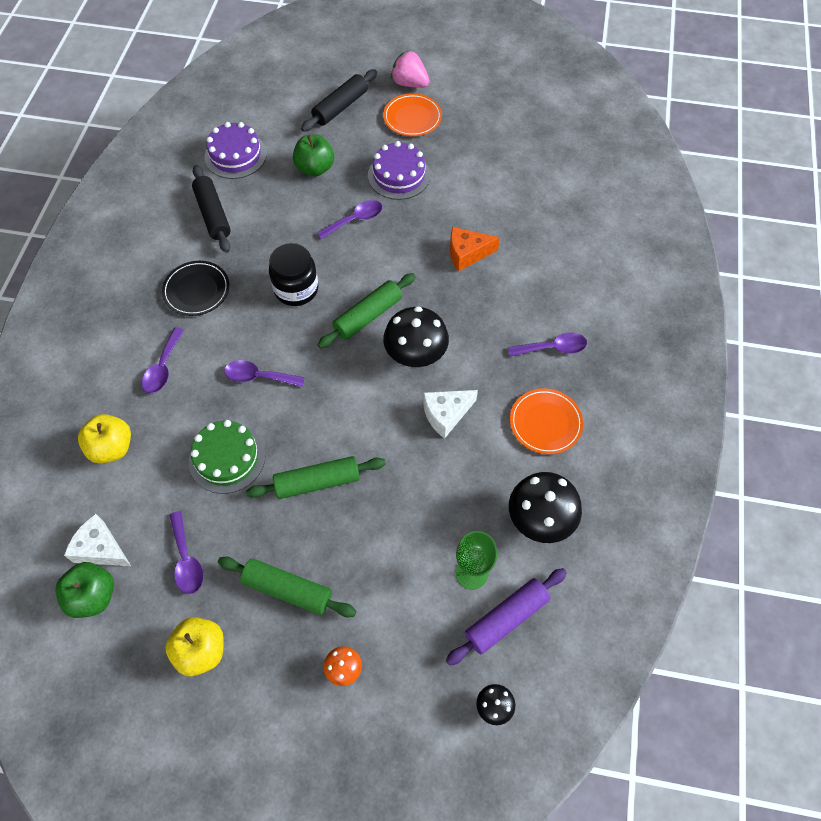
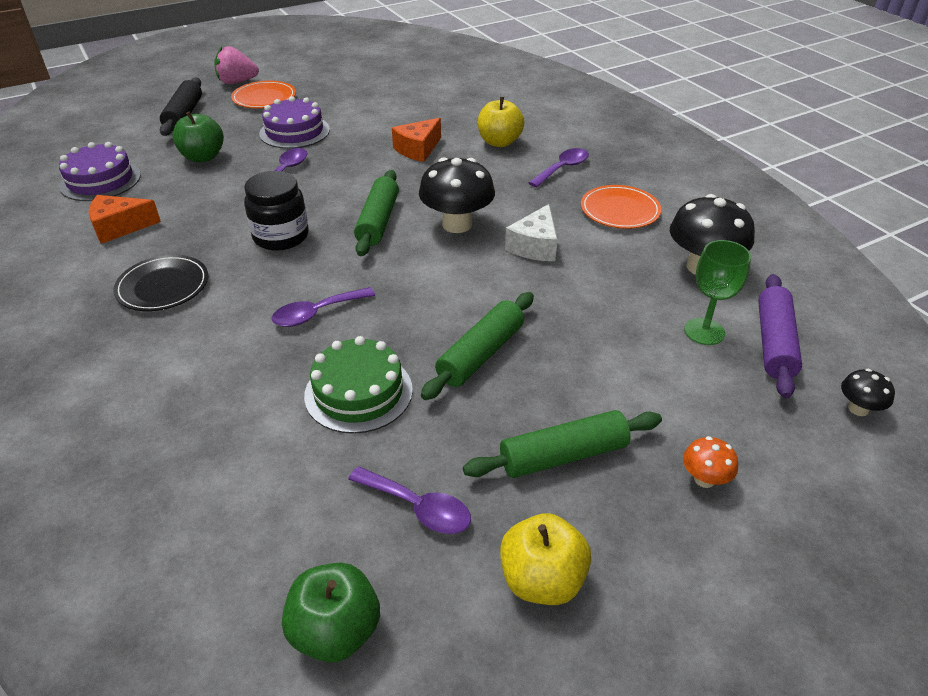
camera: 40 degrees left, 20 degrees down
white cheese [64,514,131,566] -> none
yellow apple [78,414,131,464] -> yellow apple moved to [478,97,524,147]
purple spoon [142,327,184,393] -> none
black rolling pin [192,165,231,253] -> orange cheese [89,195,161,244]

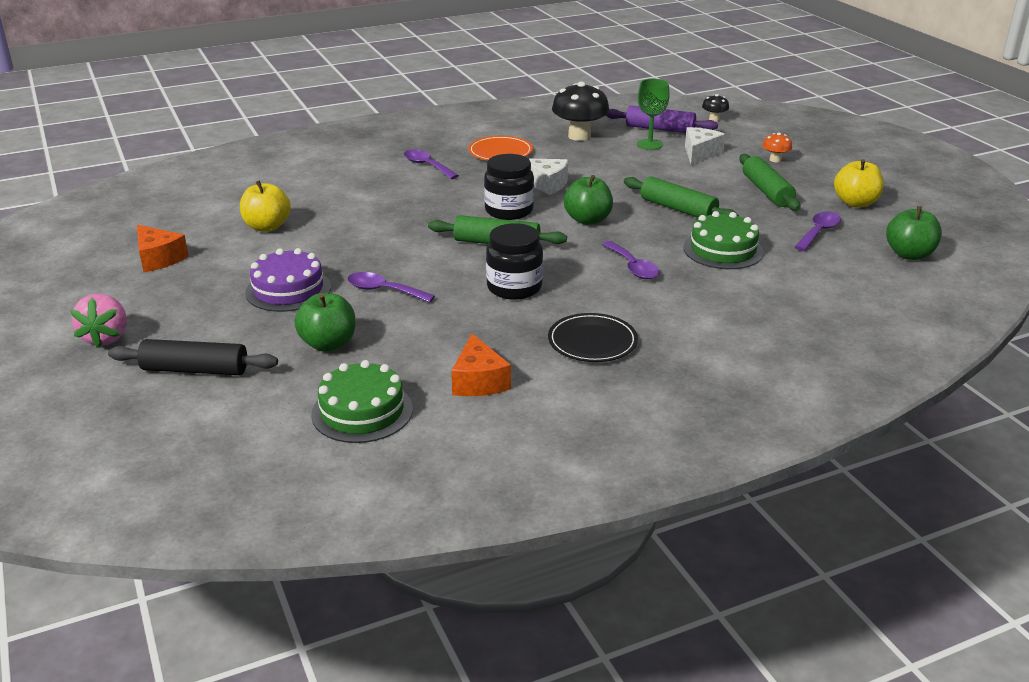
camera: 85 degrees left, 10 degrees down
purple cake [59,142,141,201] -> green cake [311,360,413,443]
orange plate [231,81,296,109] -> none
orange cheese [392,118,441,162] -> orange cheese moved to [137,225,188,272]
black mushroom [419,157,495,233] -> black jar [484,154,534,220]
yellow apple [478,97,524,147] -> yellow apple moved to [240,180,291,232]
none -> green apple [564,175,613,225]
none -> white cheese [685,127,725,165]

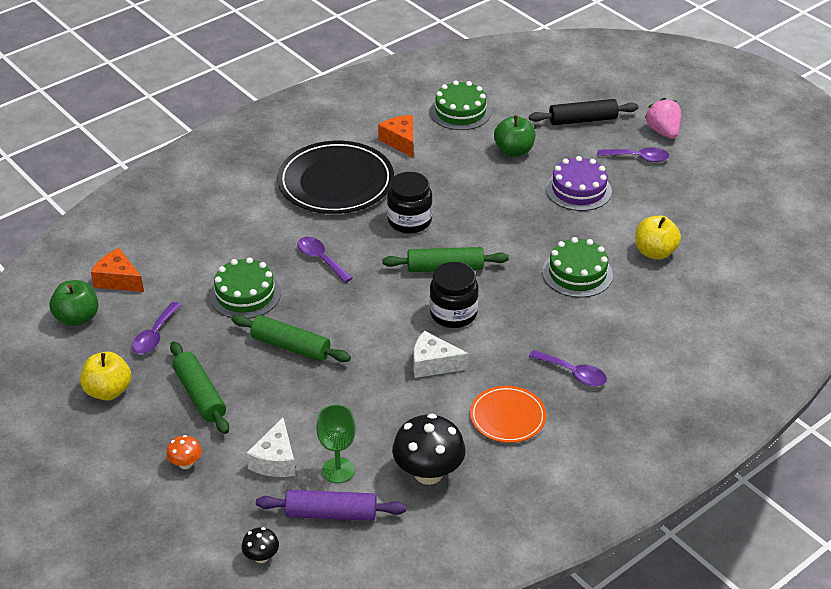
camera: 165 degrees right, 10 degrees up
orange cheese [137,225,188,272] -> orange cheese moved to [91,248,144,292]
purple spoon [347,272,435,303] -> purple spoon moved to [597,147,669,162]
black plate [548,313,638,362] -> black plate [277,141,394,214], size x1.82
green apple [564,175,613,225] -> none
none -> green cake [543,237,613,298]

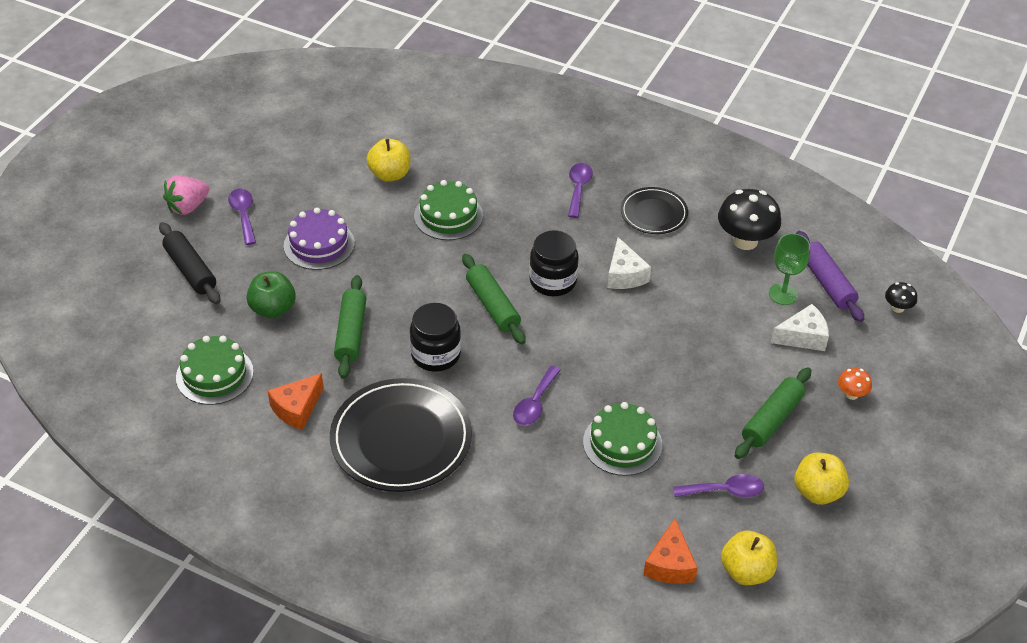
camera: 115 degrees left, 5 degrees up
green apple [49,280,98,326] -> yellow apple [721,531,777,585]
green rolling pin [231,315,351,362] -> green rolling pin moved to [334,275,366,379]
orange plate [470,386,546,443] -> black plate [621,187,688,234]

